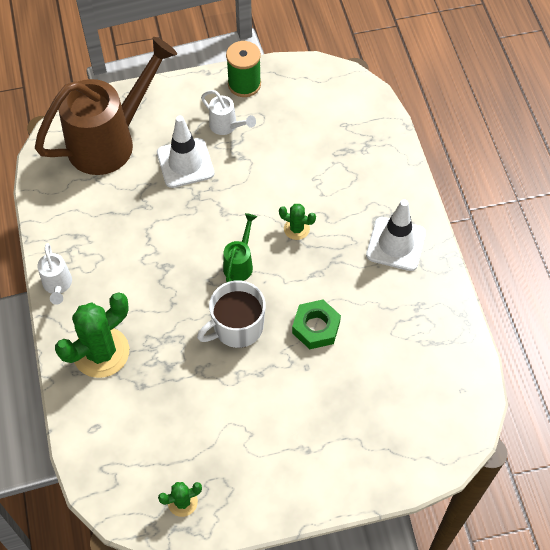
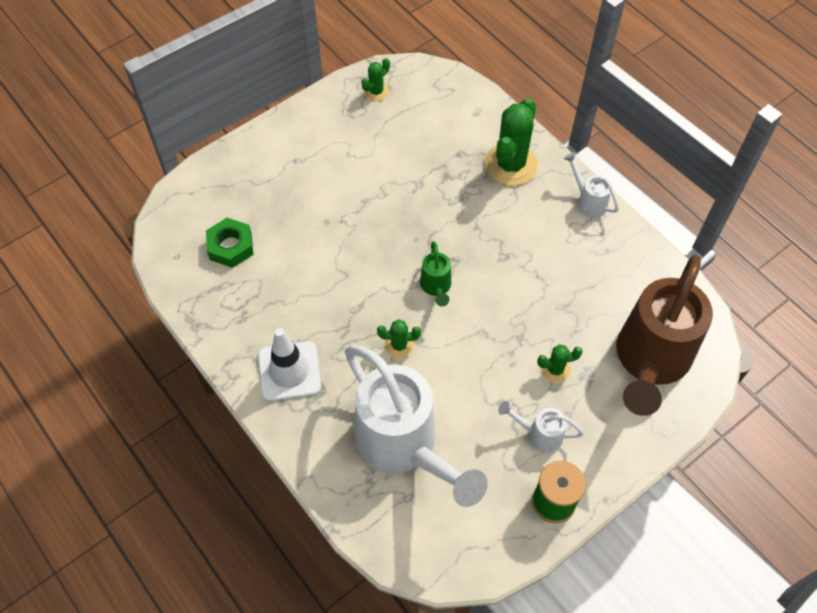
camera: 155 degrees right, 0 degrees up
white traffic cone [157,115,214,188] -> green cactus [537,344,583,383]
white mug [197,280,266,348] -> none
green nut [292,300,341,349] -> green nut moved to [206,218,254,268]
none -> white watering can [345,345,488,507]

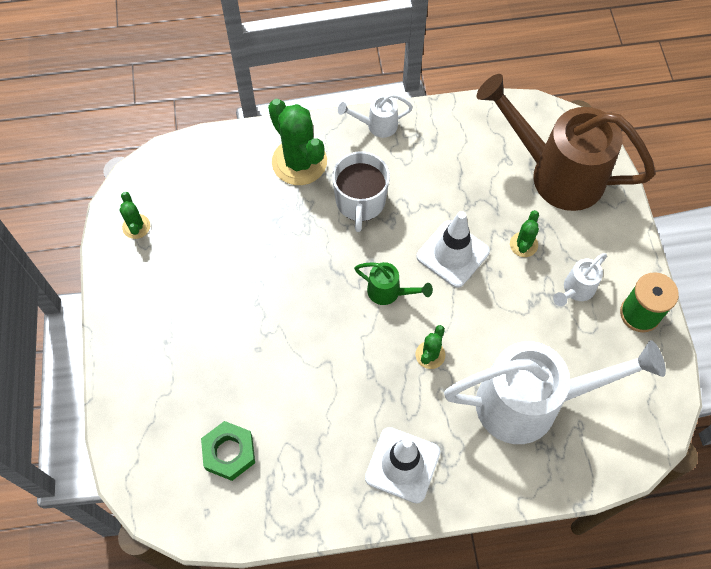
camera: 60 degrees left, 5 degrees up
brown watering can [617,254,713,416] -> brown watering can turned 150 degrees clockwise [476,74,655,211]
none -> white mug [332,151,390,232]
none -> white traffic cone [416,211,490,288]

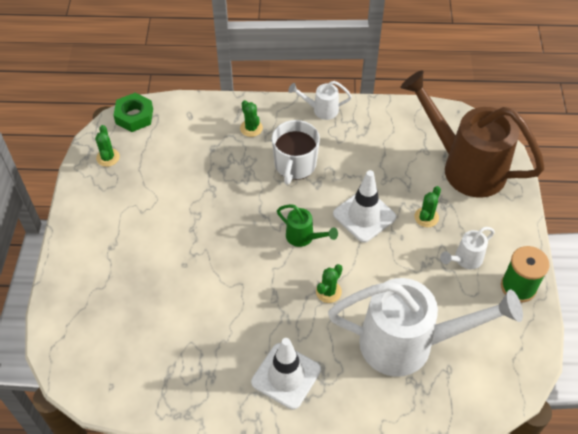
camera: 10 degrees right, 10 degrees down
green nut [201,421,255,481] -> green nut moved to [113,93,153,132]
green cactus [268,99,327,185] -> green cactus [240,100,263,137], size x0.49

